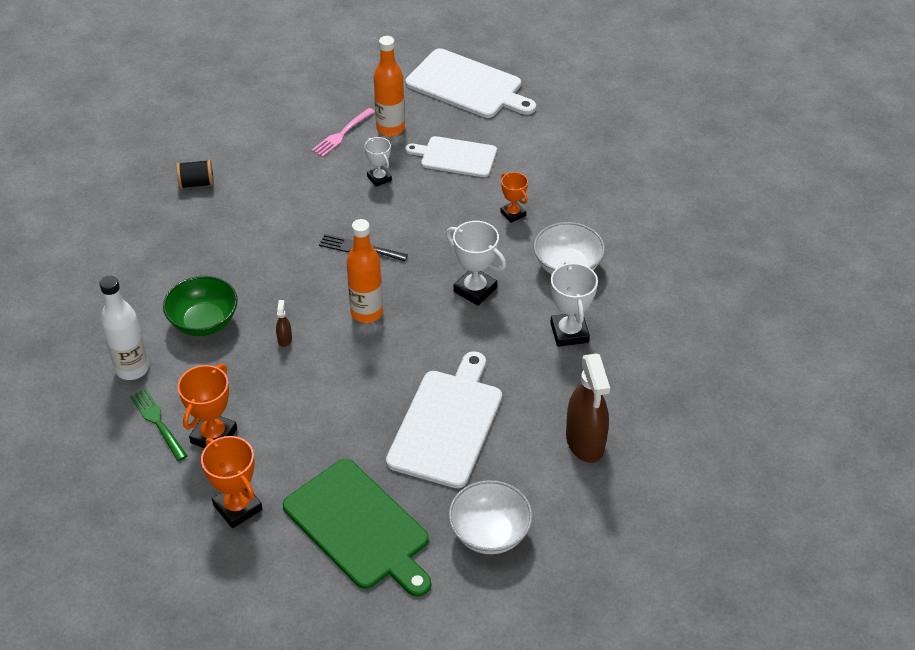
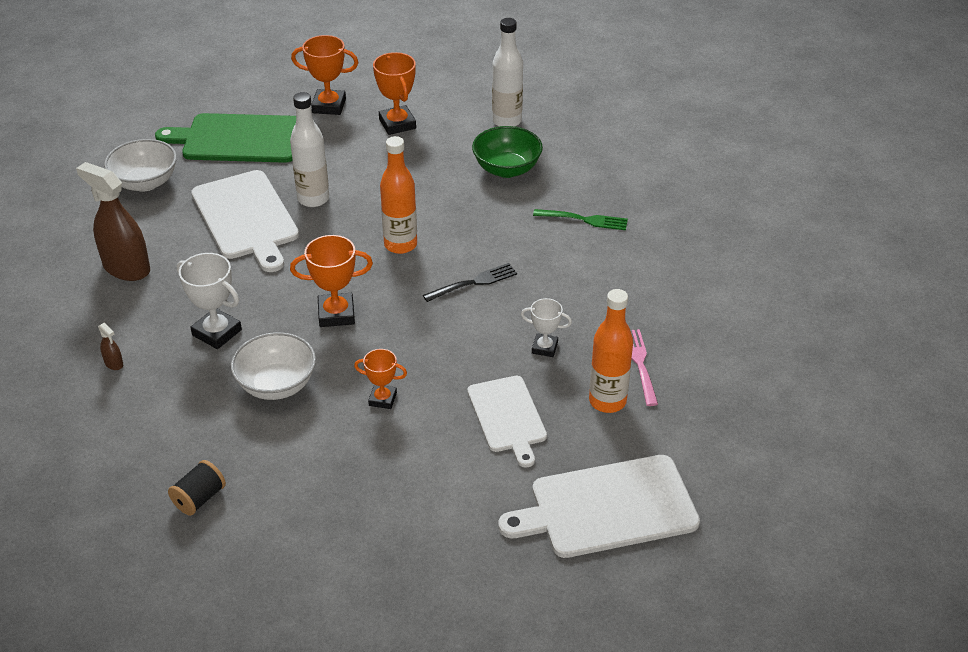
camera: 135 degrees right, 5 degrees down
green fork [130,389,187,461] -> green fork moved to [533,209,628,230]
black spool [176,160,214,189] -> black spool moved to [168,460,226,516]
brown spray bottle [276,300,292,347] -> brown spray bottle moved to [98,323,123,370]
white cutting board [405,136,497,177] -> white cutting board turned 105 degrees clockwise [467,376,547,468]
white trophy [446,221,506,306] -> orange trophy [290,235,373,327]
none -> white bottle [290,92,329,207]

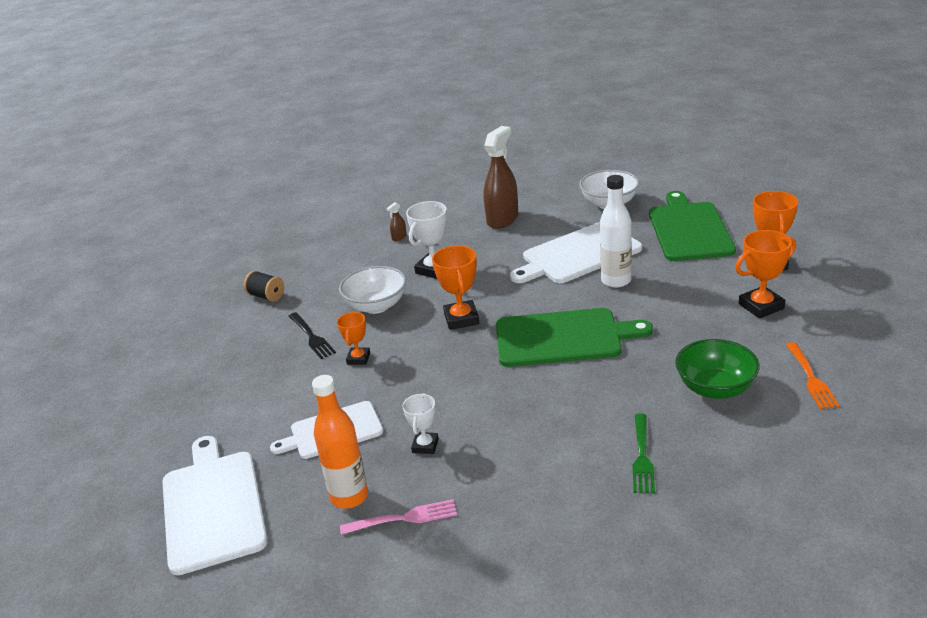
camera: 90 degrees right, 10 degrees down
orange bottle [380,136,417,254] -> green cutting board [496,308,653,367]
black fork [423,263,517,302] -> black fork moved to [289,312,336,359]
white bottle [492,18,523,127] -> orange fork [786,342,839,409]

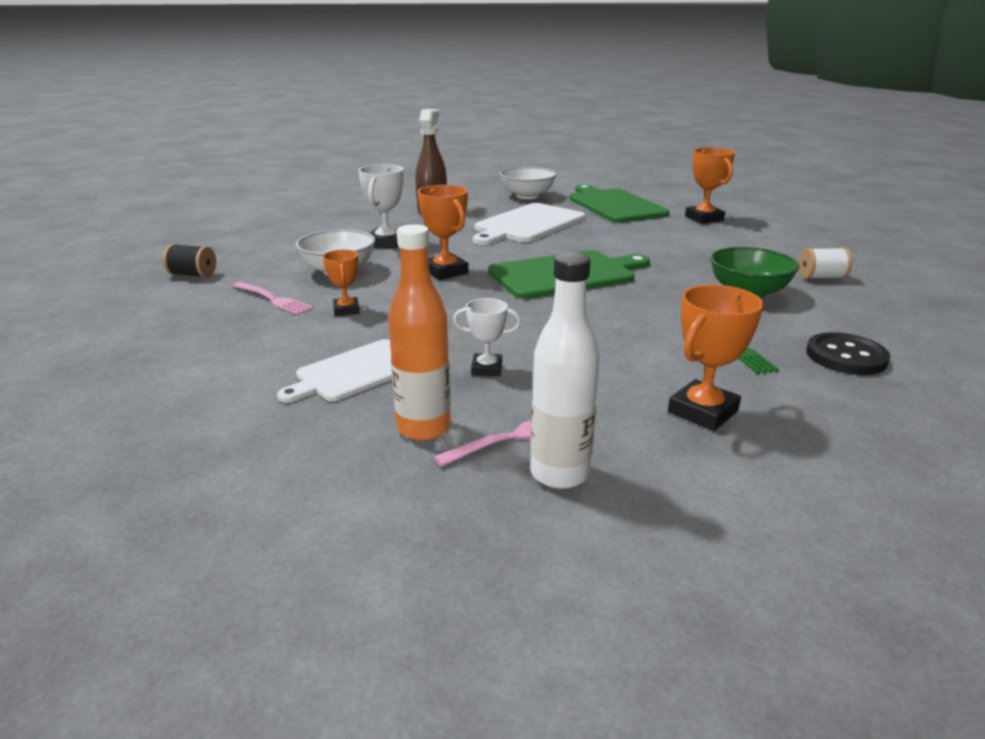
camera: 25 degrees left, 5 degrees down
white cutting board [162,436,268,575] -> none
black fork [289,312,336,359] -> pink fork [233,282,314,315]
brown spray bottle [387,202,407,241] -> none
white trophy [403,393,439,454] -> white trophy turned 75 degrees counterclockwise [453,298,521,376]
white bottle [600,175,632,288] -> white bottle moved to [530,253,600,489]
orange trophy [735,230,796,319] -> orange trophy moved to [668,285,764,431]
orange fork [786,342,839,409] -> white spool [798,248,852,279]
none -> black button [806,332,890,375]

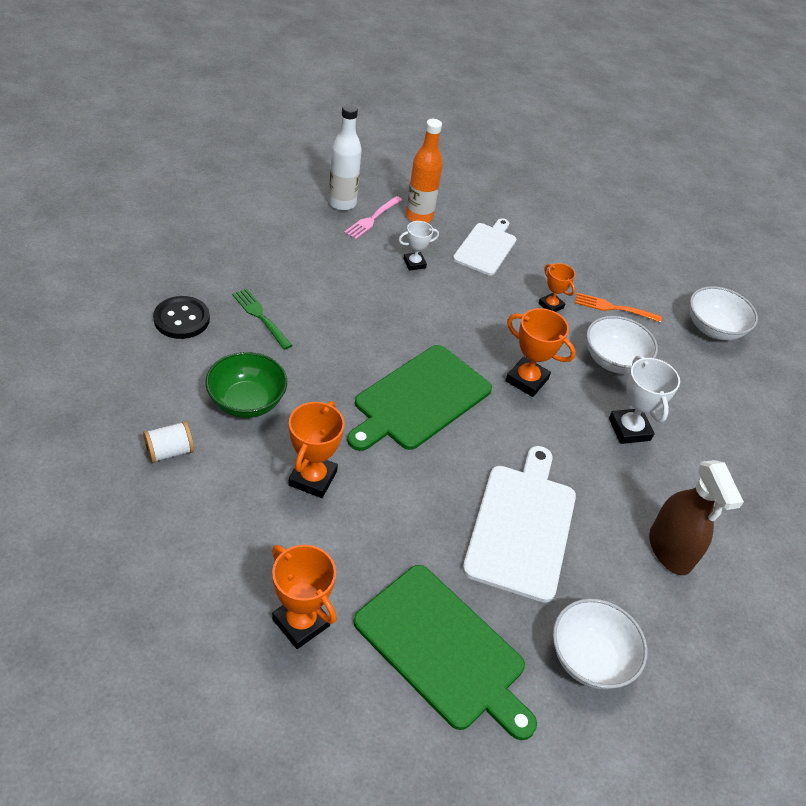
camera: 150 degrees right, 20 degrees up
black spool [163,244,216,277] -> white bowl [690,286,758,340]
pink fork [233,282,314,315] -> orange fork [575,292,662,323]
orange trophy [668,285,764,431] -> orange trophy moved to [288,401,345,498]

